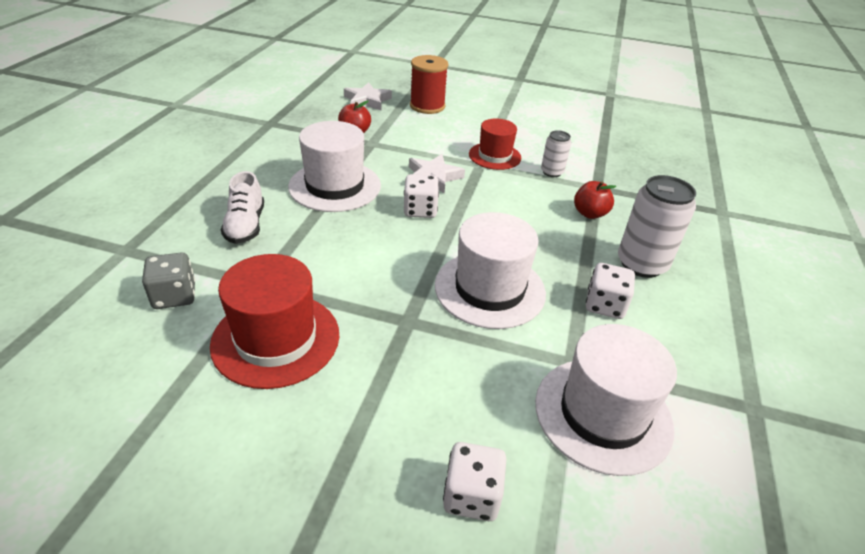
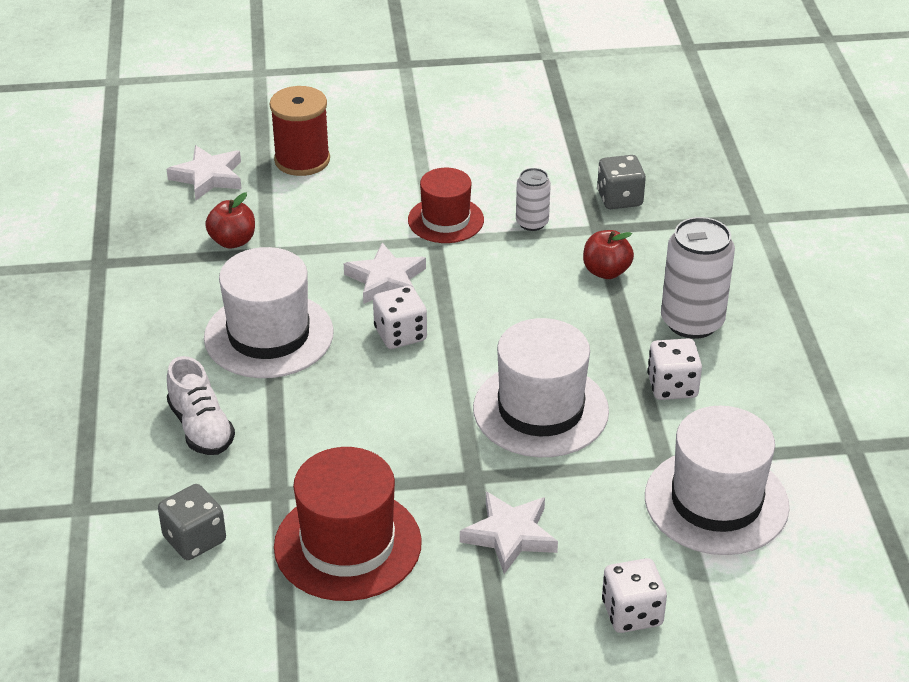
camera: 20 degrees left, 0 degrees up
none -> white star [460,491,558,574]
none -> grey dice [597,155,646,209]

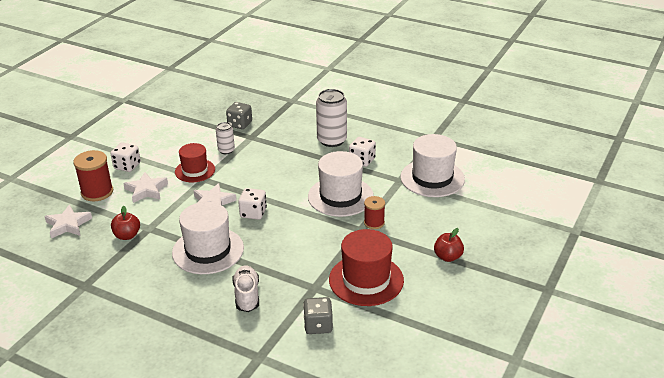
camera: 55 degrees left, 5 degrees down
white shoe [167,356,235,455] -> white shoe turned 105 degrees counterclockwise [233,265,259,312]
white star [460,491,558,574] -> white star moved to [123,172,168,203]
red apple [583,230,634,279] -> red apple moved to [434,228,464,262]
white dice [602,558,667,633] -> white dice moved to [111,142,141,172]
none -> red spool [364,196,385,229]

